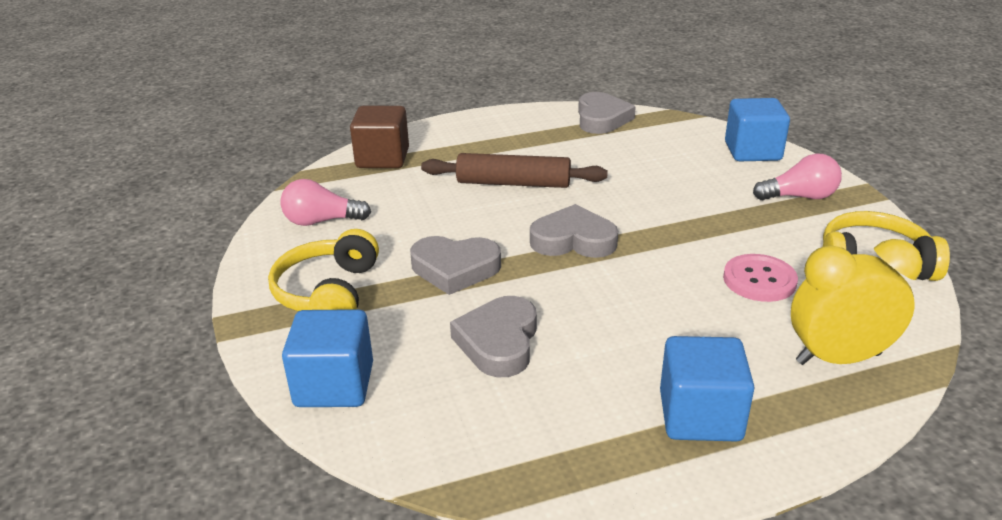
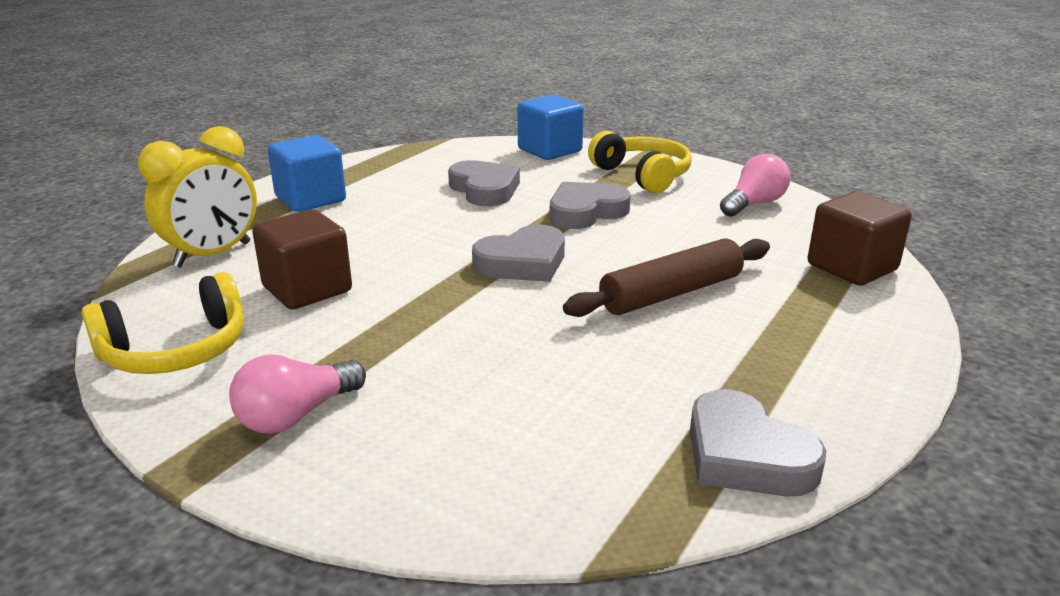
camera: 140 degrees right, 5 degrees down
pink button [723,254,798,302] -> brown cube [252,209,352,309]
blue cube [725,98,790,161] -> none

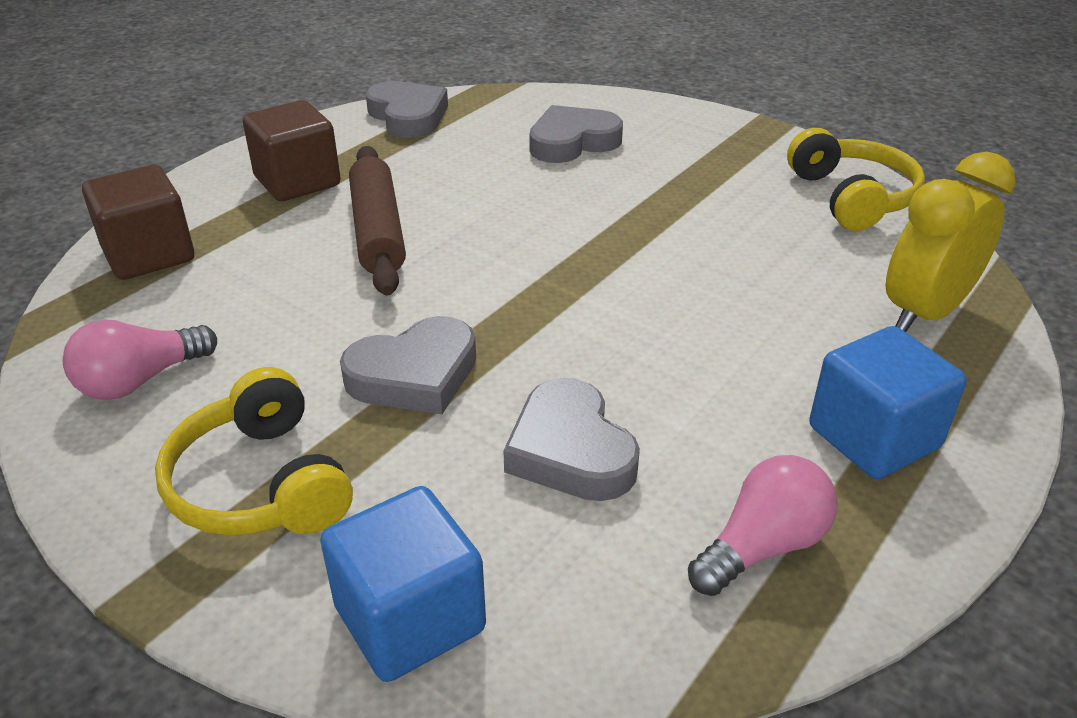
camera: 175 degrees left, 10 degrees up
yellow headphones [82,272,244,374] -> yellow headphones turned 105 degrees clockwise [787,128,925,231]
pink light bulb [229,354,366,434] -> pink light bulb moved to [688,455,838,596]
brown cube [252,209,352,309] -> brown cube moved to [243,100,341,201]
grey heart [472,225,565,282] -> grey heart moved to [529,105,623,163]
brown rolling pin [563,238,770,317] -> brown rolling pin turned 75 degrees counterclockwise [349,146,406,295]

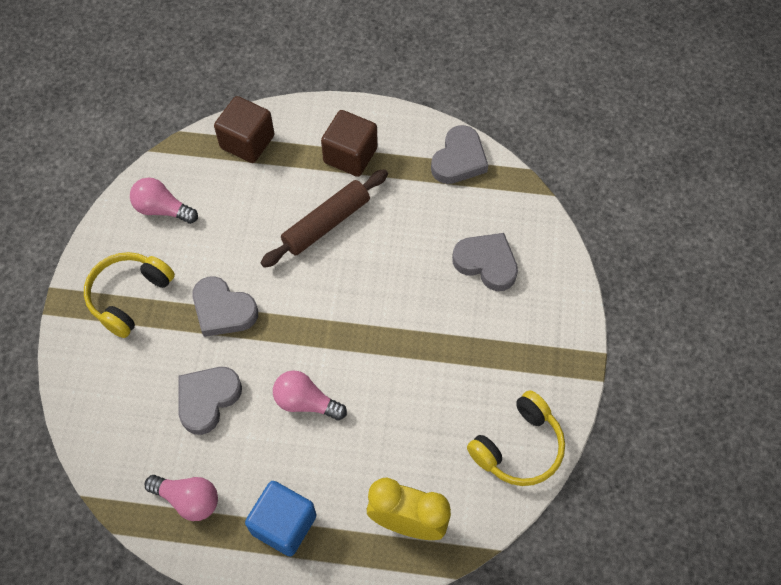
camera: 60 degrees right, 25 degrees up
blue cube [320,486,486,682] -> none
none -> pink light bulb [273,370,347,420]

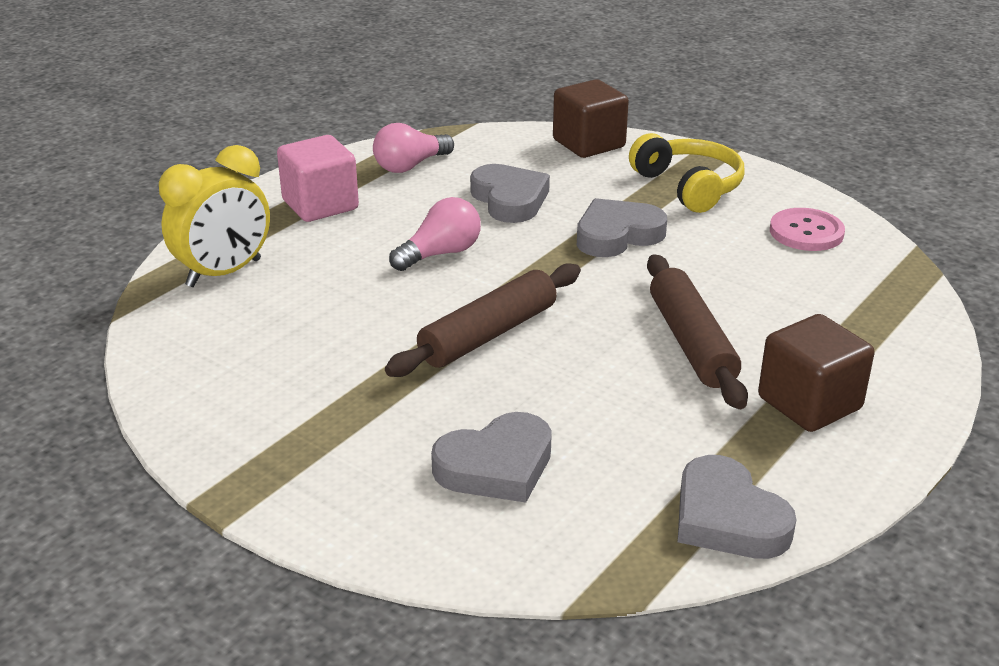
camera: 120 degrees right, 30 degrees down
pink light bulb [130,177,198,224] -> pink button [770,208,845,251]
brown cube [214,96,274,163] -> brown cube moved to [553,79,629,158]
blue cube [245,481,317,557] -> pink cube [277,135,359,222]
yellow headphones [467,390,565,486] -> none
none -> brown rolling pin [385,263,581,377]

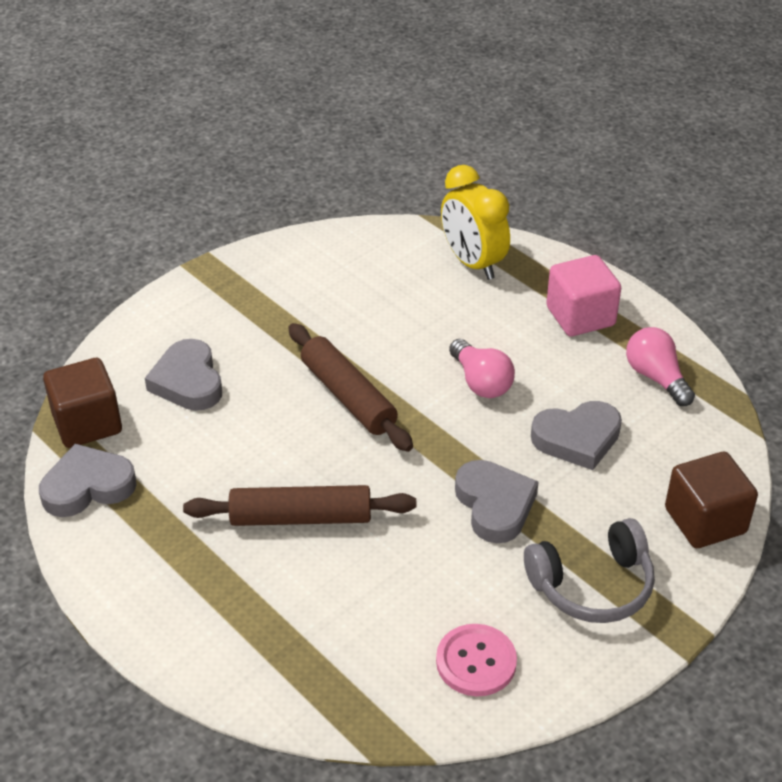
camera: 100 degrees right, 10 degrees up
yellow headphones [629,133,744,213] -> grey headphones [524,518,655,623]
brown cube [758,314,875,432] -> brown cube moved to [43,358,122,448]

